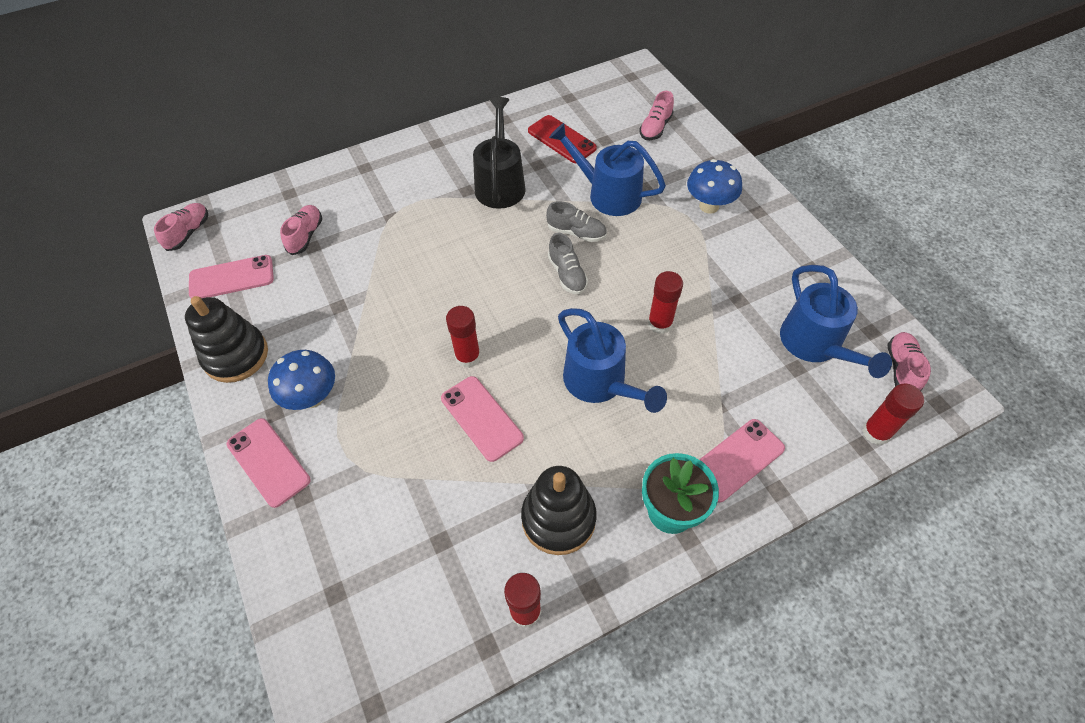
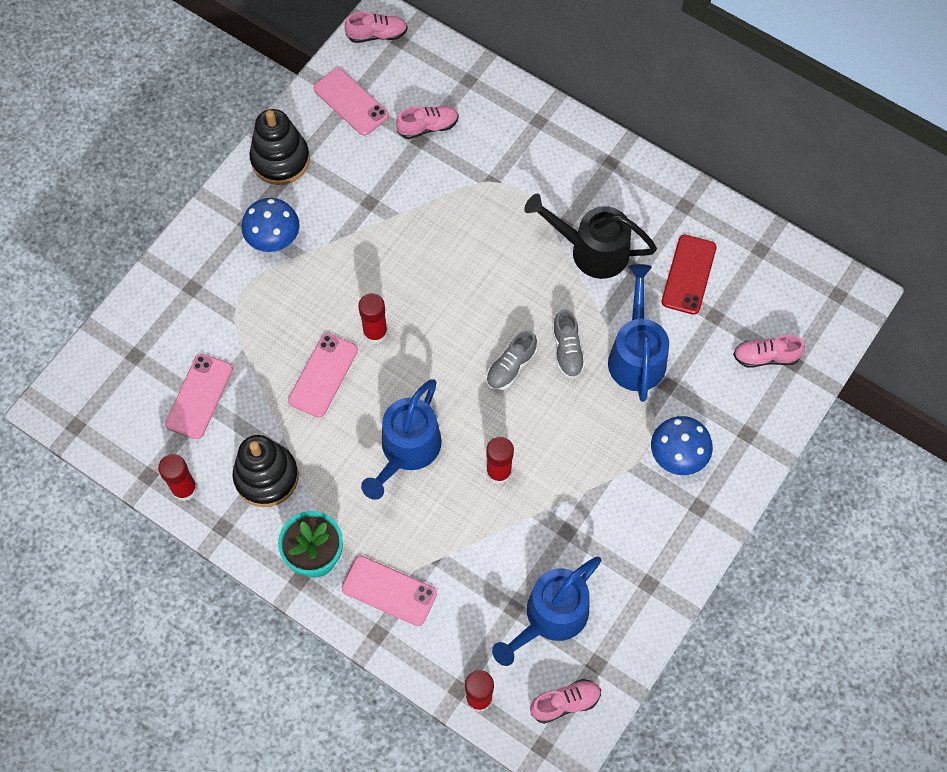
camera: 60 degrees right, 10 degrees up
pink phone [227,418,311,508] -> pink phone moved to [165,354,233,439]
black watering can [473,97,526,209] -> black watering can turned 135 degrees counterclockwise [524,194,657,279]

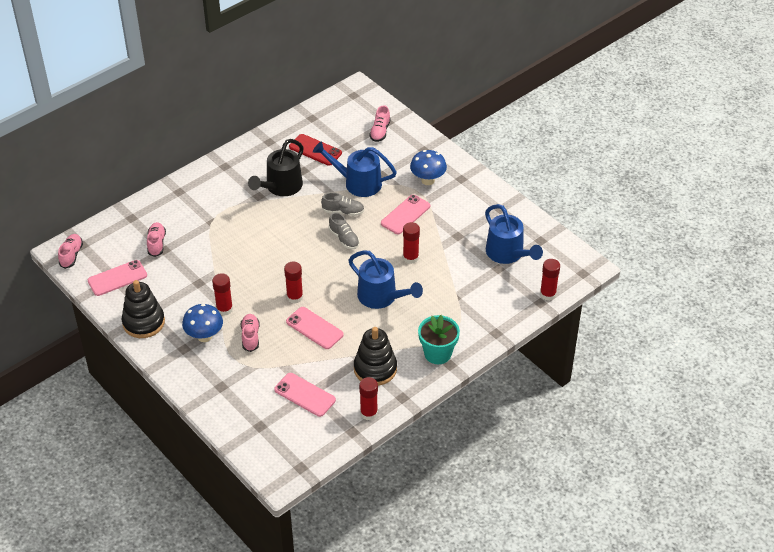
camera: 75 degrees left, 20 degrees down
pink phone [341,556,437,626] -> pink phone moved to [381,195,430,234]
pink shoe [530,679,601,724] -> pink shoe moved to [241,314,260,352]
none -> red glue stick [212,273,233,316]

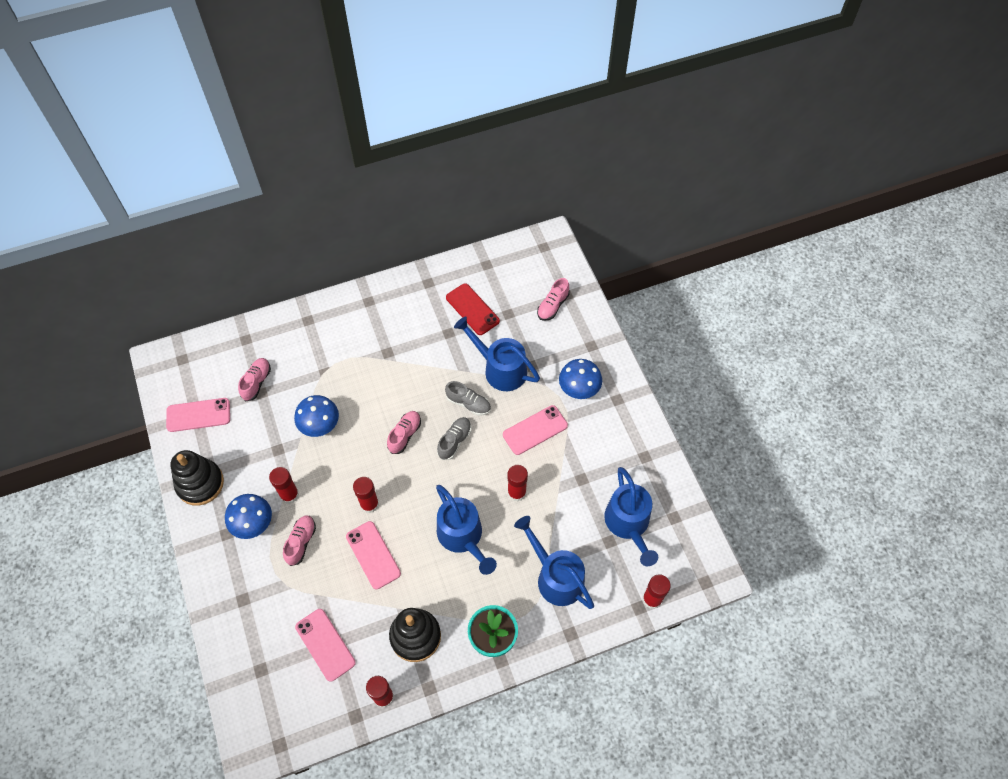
camera: 20 degrees right, 15 degrees up
pink shoe [58,234,83,269] -> pink shoe moved to [387,411,421,454]
black watering can [248,139,304,196] -> none
grey shoe [329,212,359,249] -> grey shoe turned 135 degrees counterclockwise [437,417,471,460]
none -> blue mushroom [294,395,339,437]
none -> blue watering can [514,516,594,609]

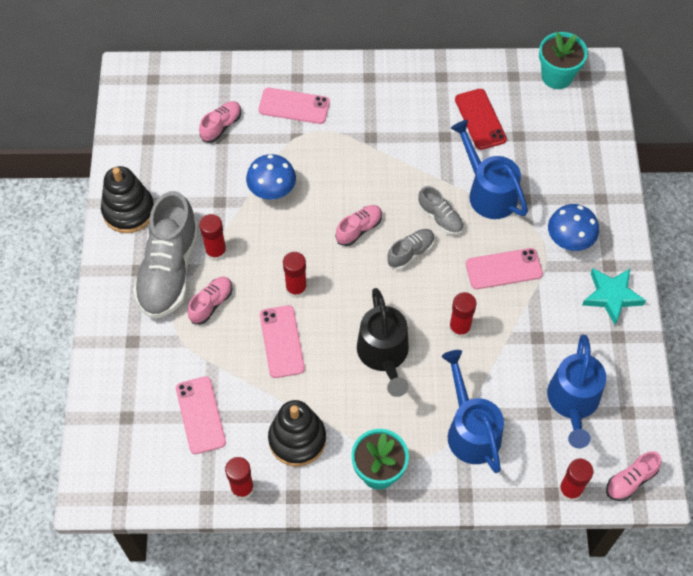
camera: 20 degrees right, 0 degrees up
pink phone [166,398,230,432] -> pink phone moved to [259,88,330,124]
blue mushroom [225,494,272,539] -> grey shoe [133,191,199,319]
blue watering can [436,485,497,575] -> black watering can [357,288,409,397]
pink shoe [537,278,570,321] -> pink shoe moved to [606,451,662,501]
none -> turquoise flower pot [539,32,588,89]
none -> turquoise star [582,268,646,325]

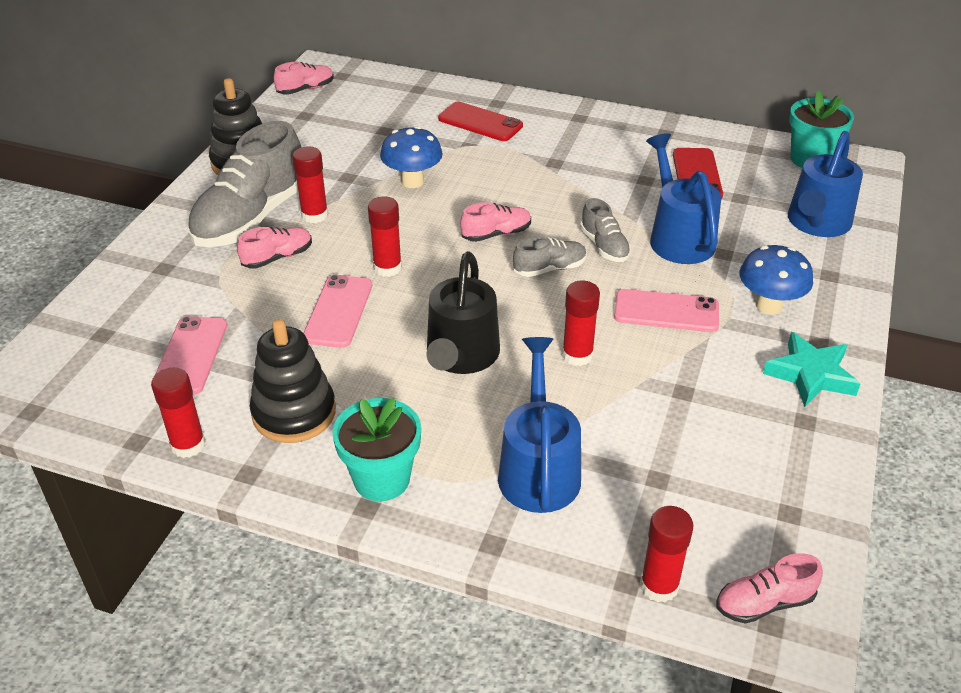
camera: 20 degrees right, 20 degrees down
pink shoe [199,101,241,143] -> pink shoe moved to [274,62,334,95]
pink phone [259,88,330,124] -> red phone [438,101,523,141]
blue watering can [547,335,606,448] -> blue watering can moved to [788,131,863,237]

